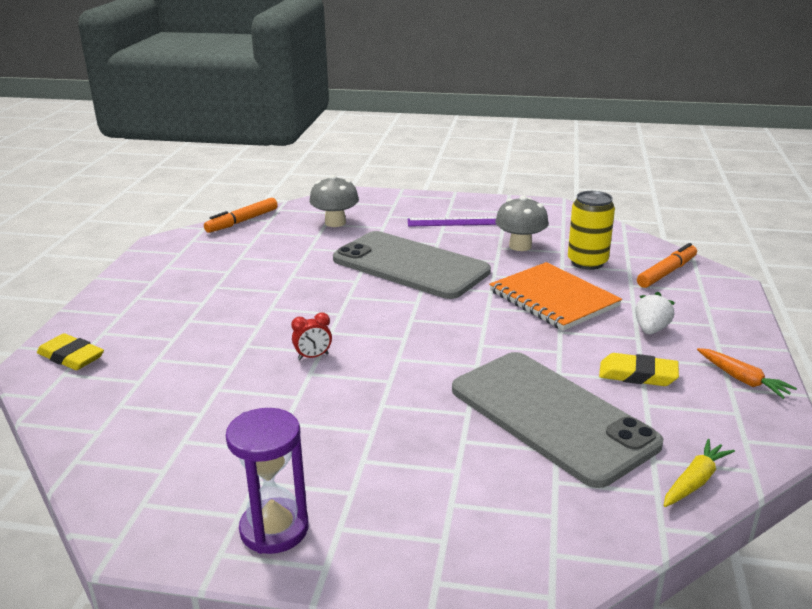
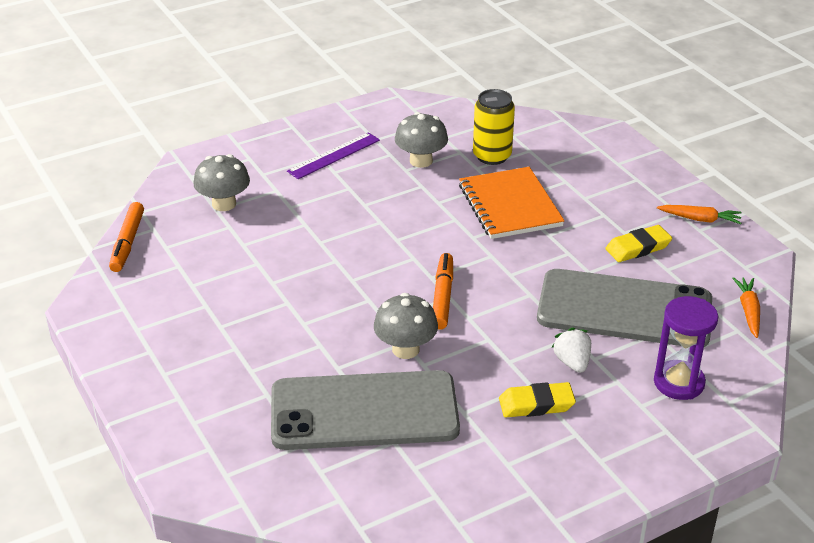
camera: 40 degrees left, 10 degrees up
yellow eraser [37,333,104,370] -> yellow eraser moved to [499,382,576,417]
purple hourglass [226,408,309,554] -> purple hourglass moved to [654,296,718,400]
red clock [291,313,332,360] -> grey mushroom [374,293,438,359]
grey phone [333,231,491,299] -> grey phone moved to [271,370,460,450]
orange notebook [489,262,622,331] -> orange notebook turned 60 degrees clockwise [459,167,565,239]
white strawberry [635,292,675,334] -> white strawberry moved to [552,328,591,373]
orange marker [637,243,697,288] -> orange marker moved to [433,253,453,330]
yellow carrot [664,439,735,507] -> orange carrot [733,277,760,338]

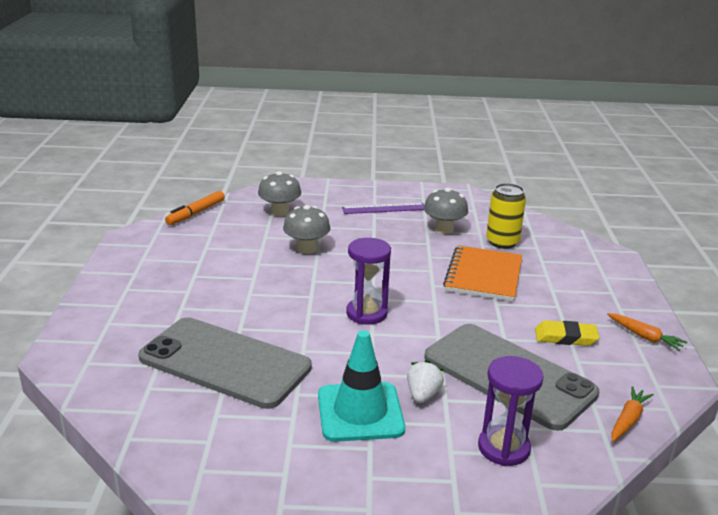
camera: 30 degrees right, 10 degrees down
grey mushroom [374,293,438,359] -> grey mushroom moved to [283,205,330,254]
orange marker [433,253,453,330] -> purple hourglass [346,238,391,325]
yellow eraser [499,382,576,417] -> turquoise traffic cone [318,330,405,442]

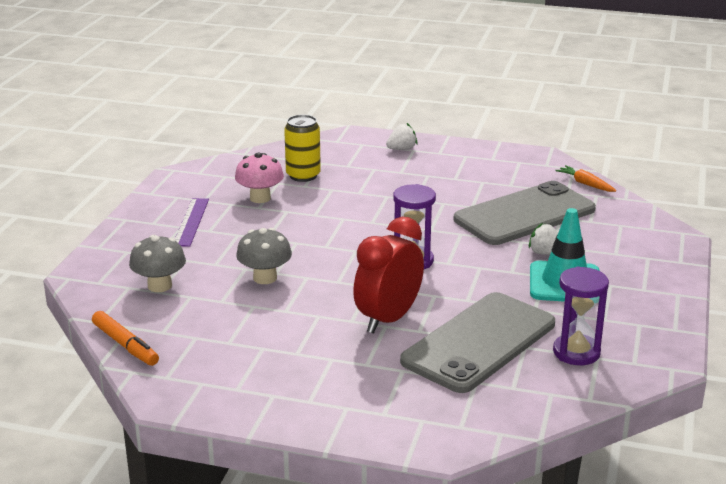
camera: 75 degrees left, 0 degrees up
grey mushroom [424,188,468,234] -> pink mushroom [235,153,284,203]
orange notebook [443,245,522,301] -> none
purple hourglass [478,356,544,466] -> purple hourglass moved to [553,266,609,365]
yellow eraser [535,320,600,346] -> none
orange carrot [607,313,688,351] -> none
none -> red clock [353,217,424,333]
none -> white strawberry [386,123,417,150]

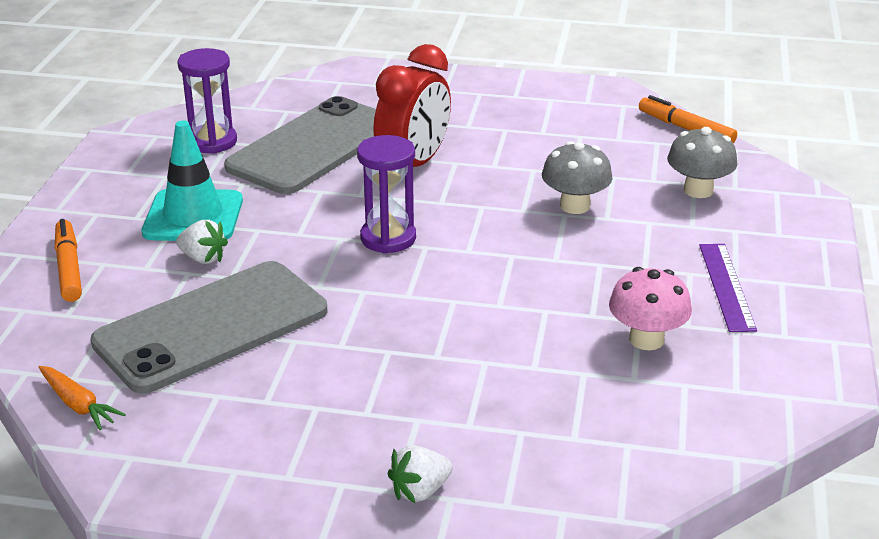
camera: 175 degrees right, 5 degrees up
yellow can [284,115,321,182] -> none
none -> orange marker [55,219,82,302]

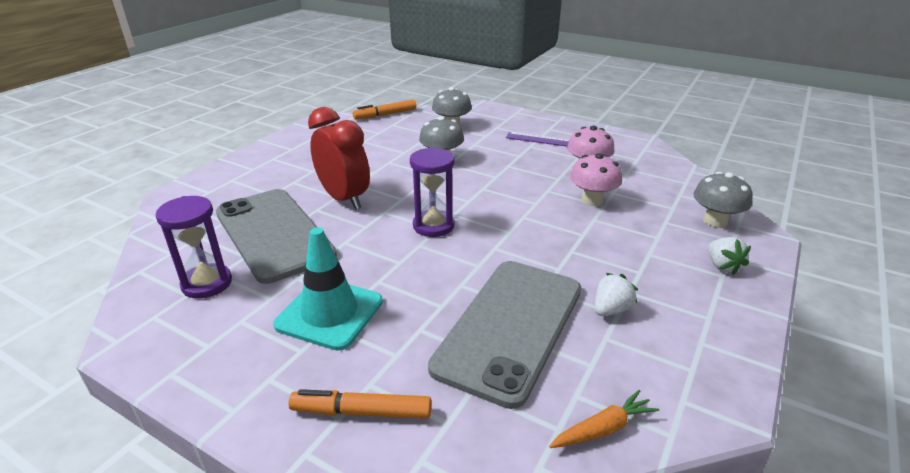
camera: 70 degrees left, 0 degrees up
grey phone [91,261,327,393] -> grey phone turned 45 degrees clockwise [428,261,581,409]
white strawberry [176,220,228,264] -> white strawberry moved to [595,273,638,316]
none -> pink mushroom [570,153,622,206]
none -> grey mushroom [693,172,753,228]

